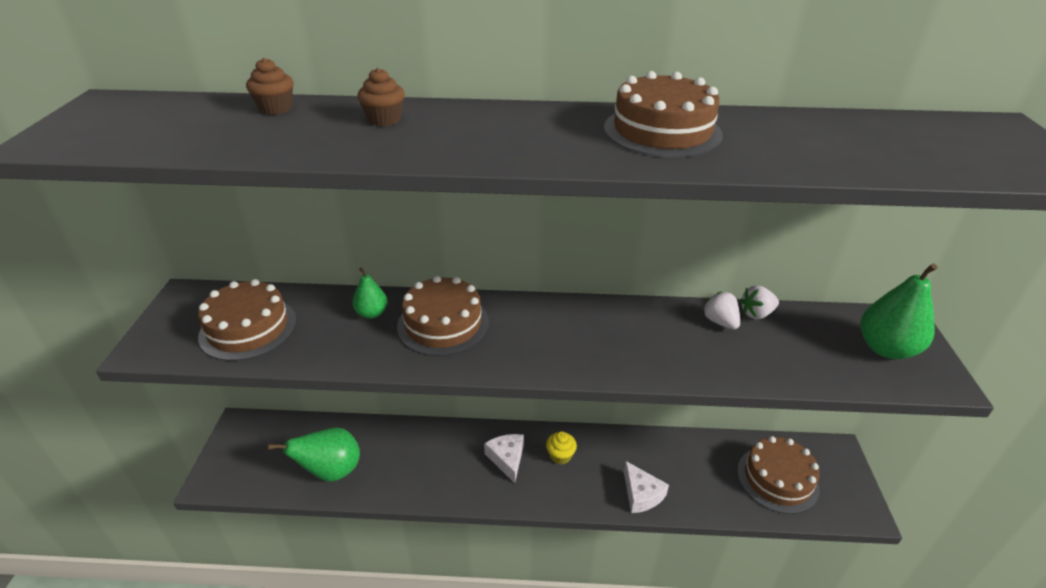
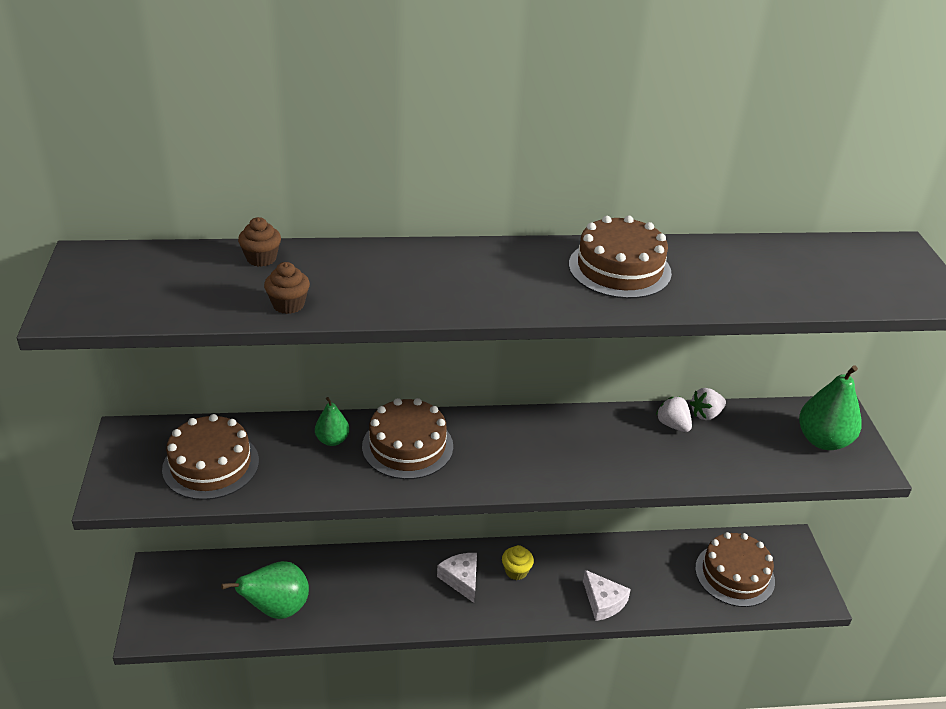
camera: 10 degrees left, 0 degrees up
brown cupcake [357,68,405,126] -> brown cupcake moved to [264,262,310,314]

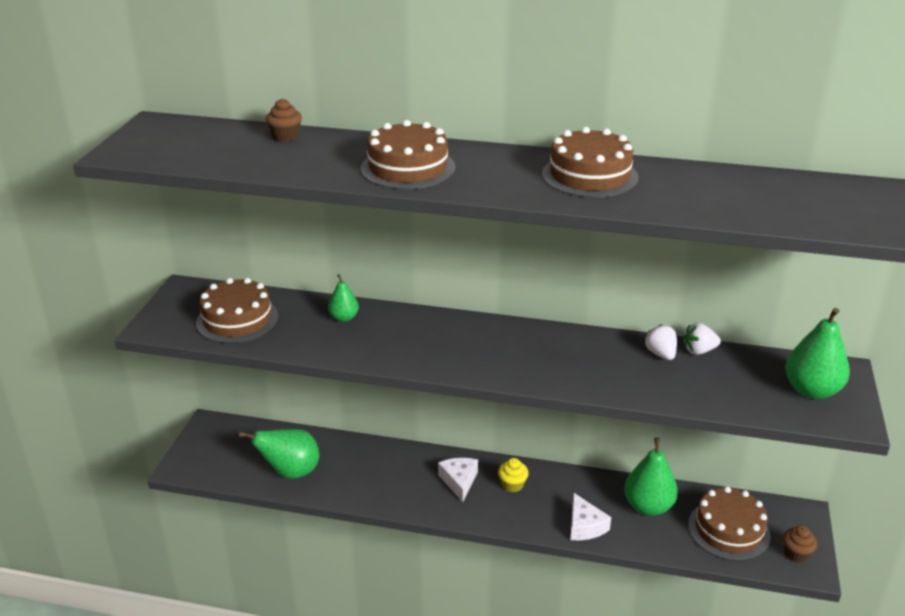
camera: 20 degrees right, 5 degrees down
brown cupcake [264,262,310,314] -> brown cupcake moved to [783,526,817,563]
brown cake [362,398,453,479] -> brown cake moved to [361,120,455,189]
none -> green pear [624,437,678,516]

